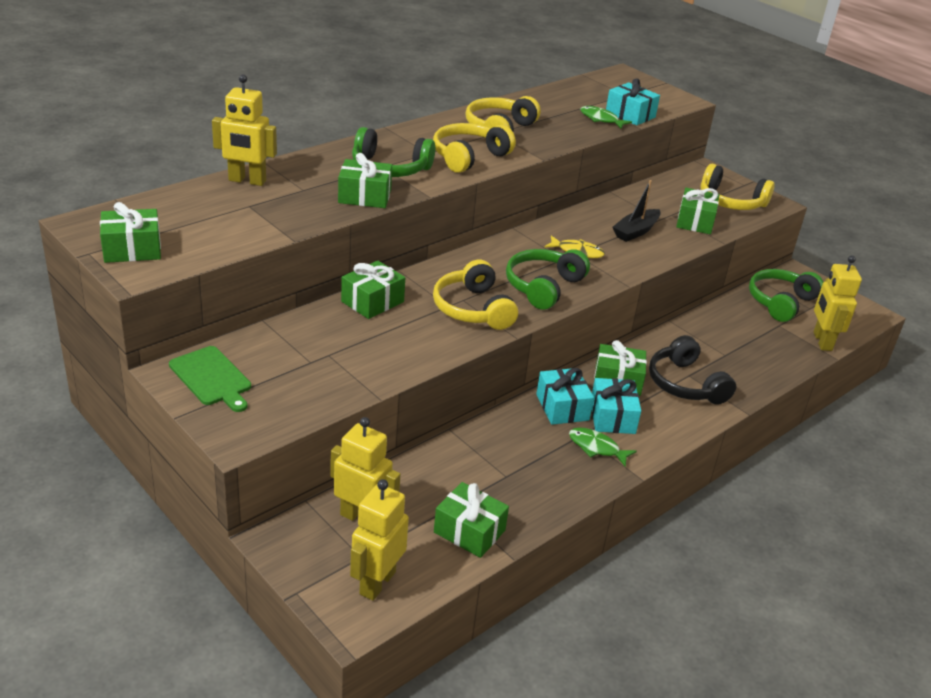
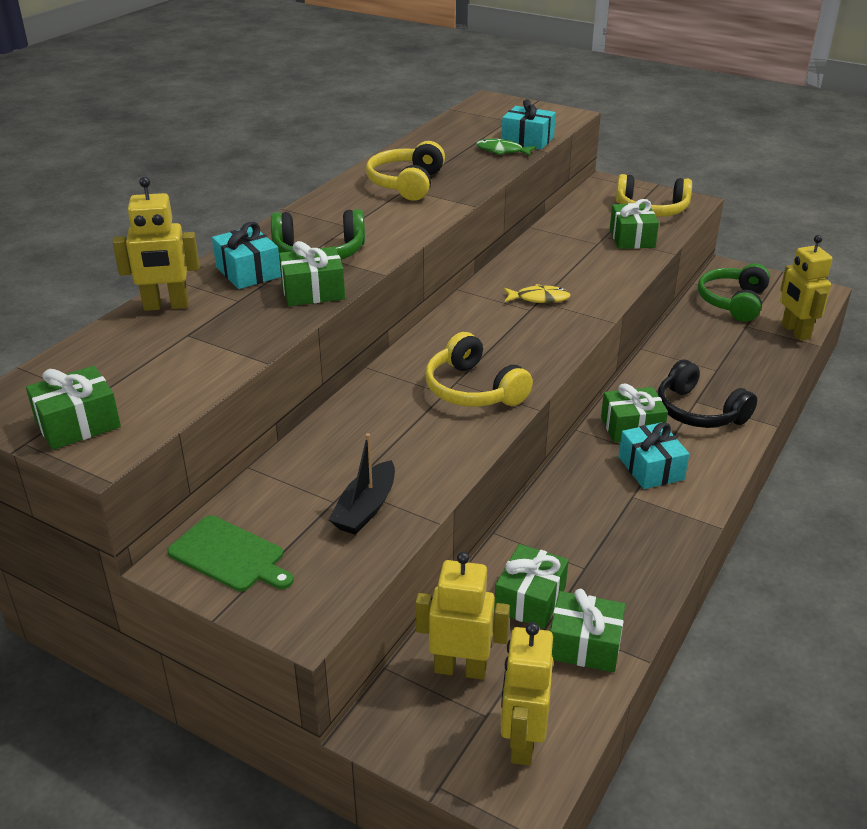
camera: 15 degrees left, 0 degrees up
green gift [341,261,405,319] -> green gift moved to [494,544,569,629]
yellow headphones [433,123,516,173] -> none
green headphones [506,249,590,310] -> none
turquoise gift [536,368,594,425] -> turquoise gift moved to [212,222,281,289]
green fish [569,427,637,467] -> none
black boat [612,180,661,242] -> black boat moved to [328,433,395,535]

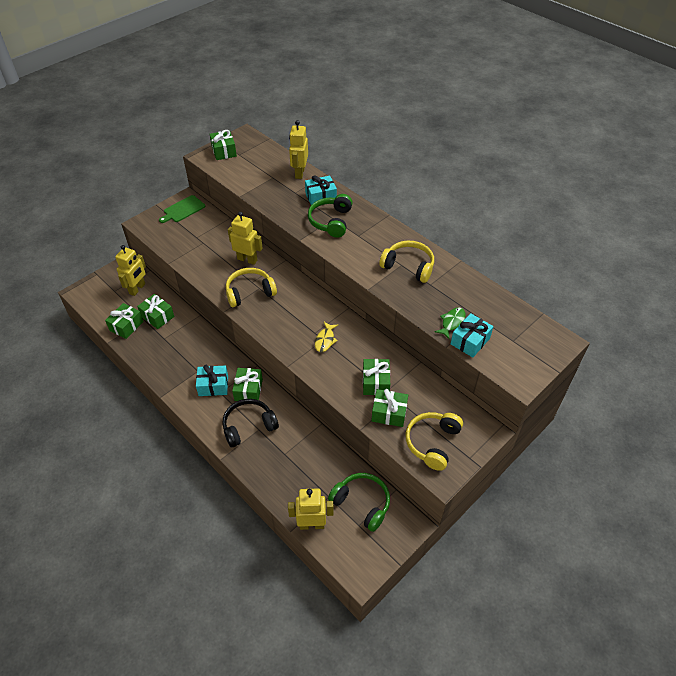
camera: 105 degrees right, 15 degrees up
green gift [279,241,345,306] -> green gift moved to [363,359,390,395]
black boat [328,433,395,535] -> none
yellow robot [501,622,553,766] -> yellow robot moved to [228,212,263,265]

